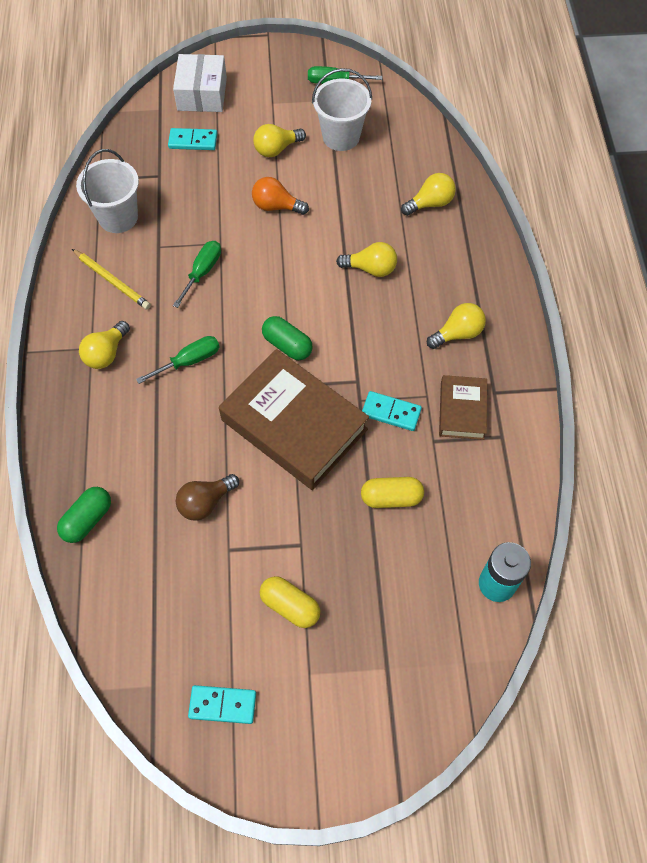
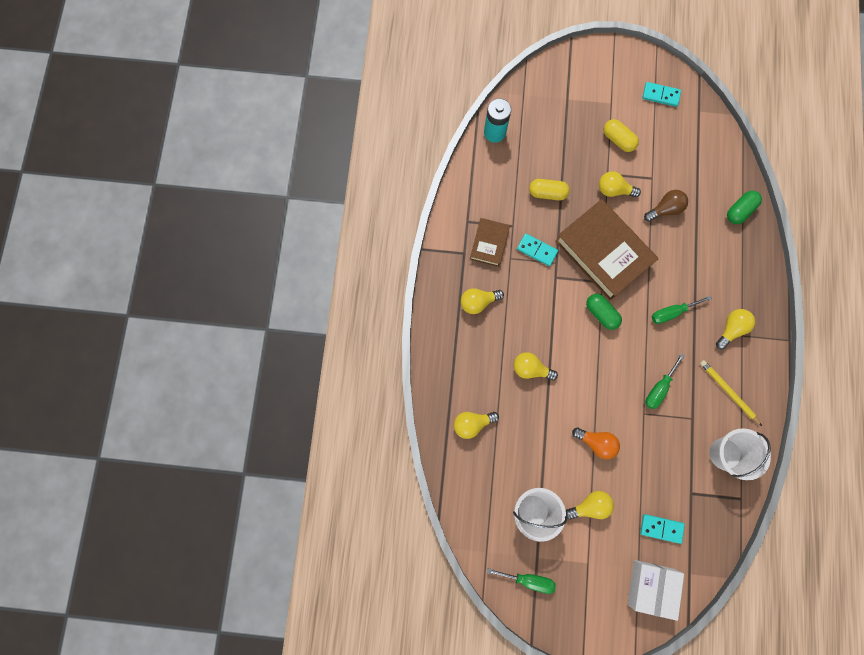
camera: 170 degrees left, 15 degrees up
none -> yellow light bulb [599,171,641,197]

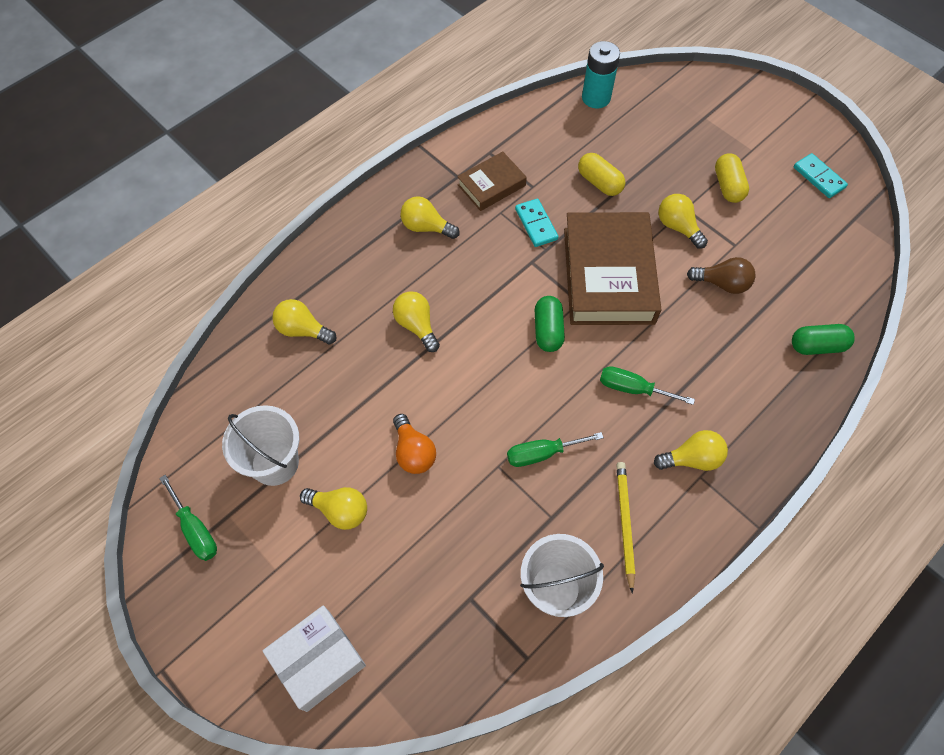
camera: 40 degrees right, 15 degrees down
turquoise domino [640,514,685,544] -> none

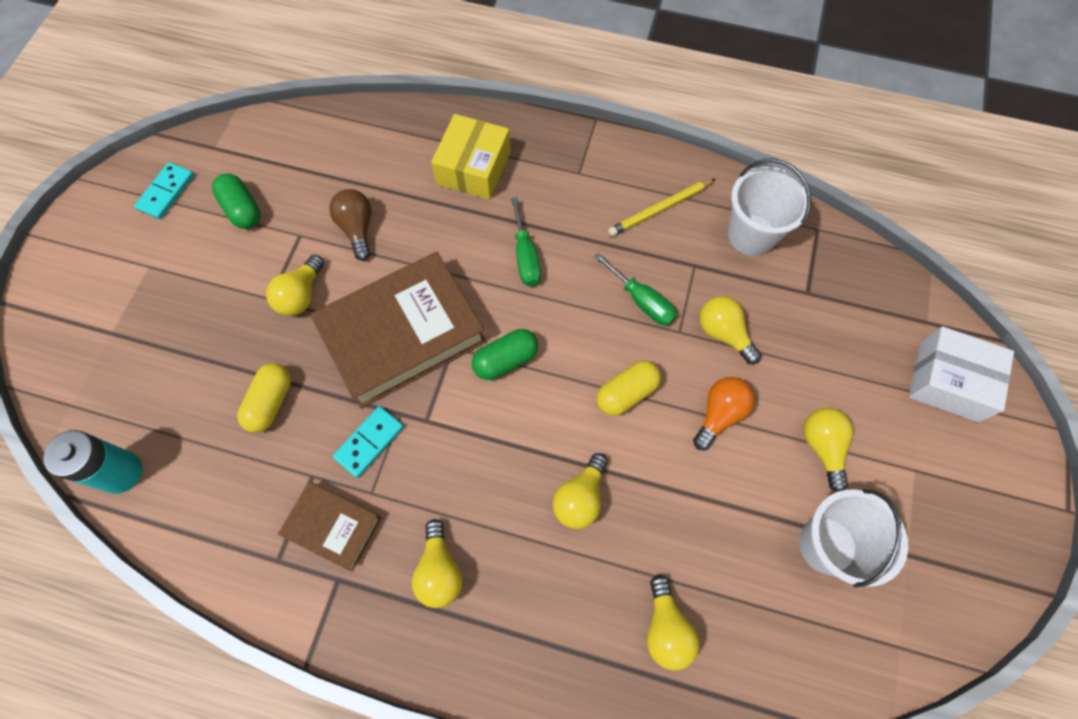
camera: 120 degrees left, 5 degrees up
green screwdriver [159,475,217,561] -> none
yellow light bulb [654,430,728,471] -> yellow light bulb moved to [699,296,761,364]
yellow capsule [715,153,749,203] -> yellow capsule moved to [596,360,661,416]
green capsule [792,324,855,355] -> green capsule moved to [212,173,260,229]
none -> yellow box [431,114,511,199]

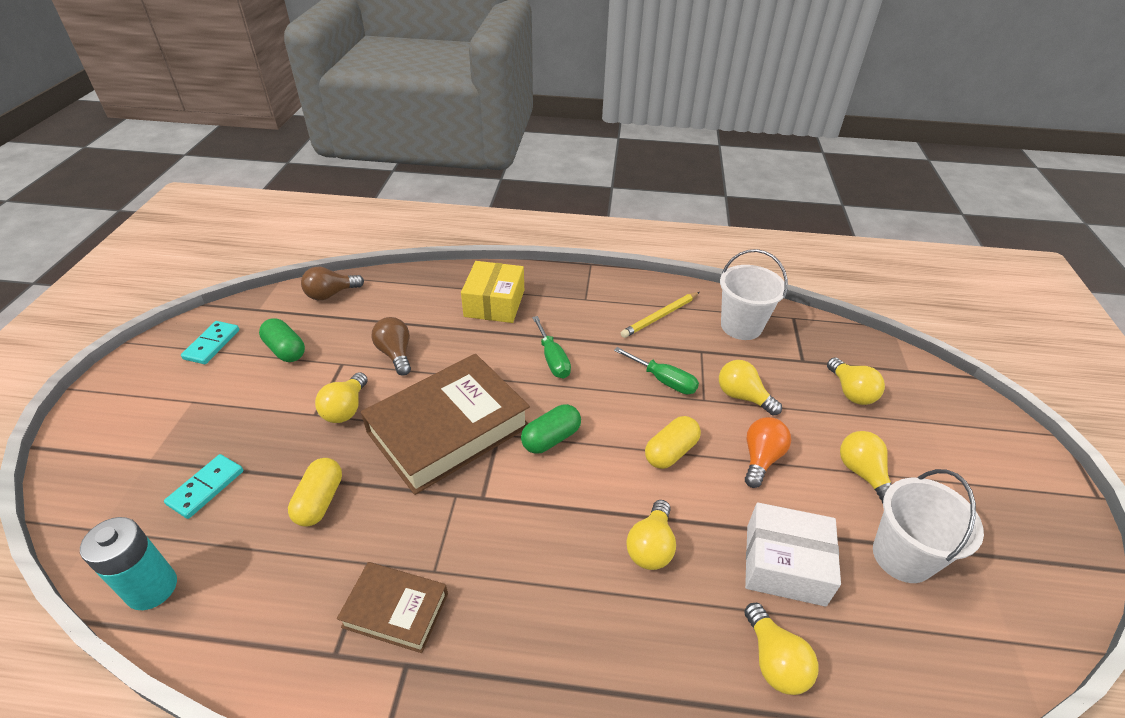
camera: 10 degrees left, 25 degrees down
turquoise domino [333,406,404,478] -> turquoise domino moved to [164,454,243,519]
yellow light bulb [412,519,462,608] -> yellow light bulb moved to [827,358,885,405]
white box [909,326,1014,422] -> white box moved to [745,502,841,607]
none -> brown light bulb [301,266,364,300]

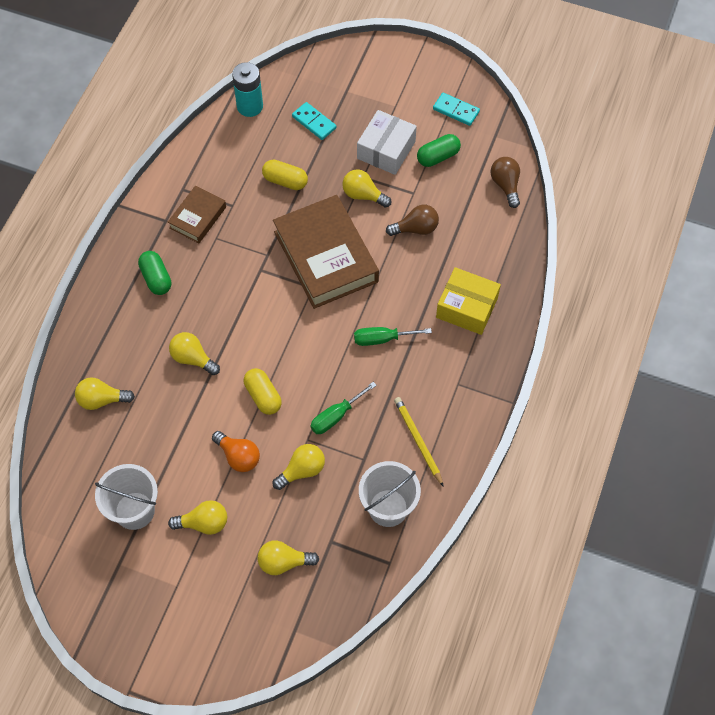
camera: 105 degrees right, 20 degrees up
green capsule [521,404,581,454] -> green capsule moved to [138,251,171,295]
white box [745,502,841,607] -> white box moved to [357,110,417,175]

